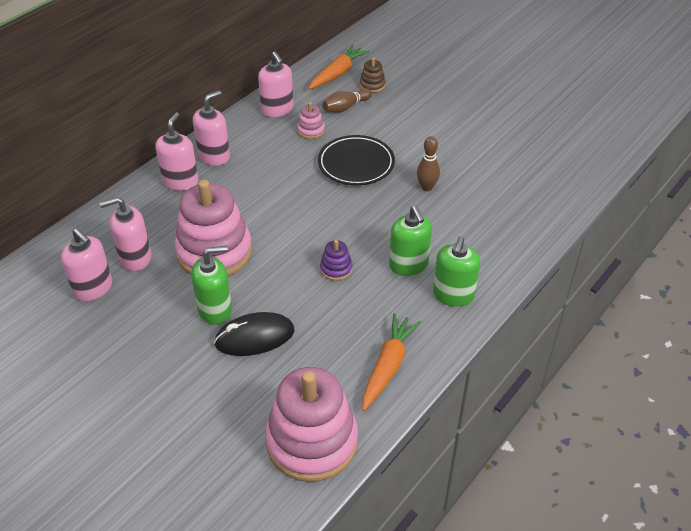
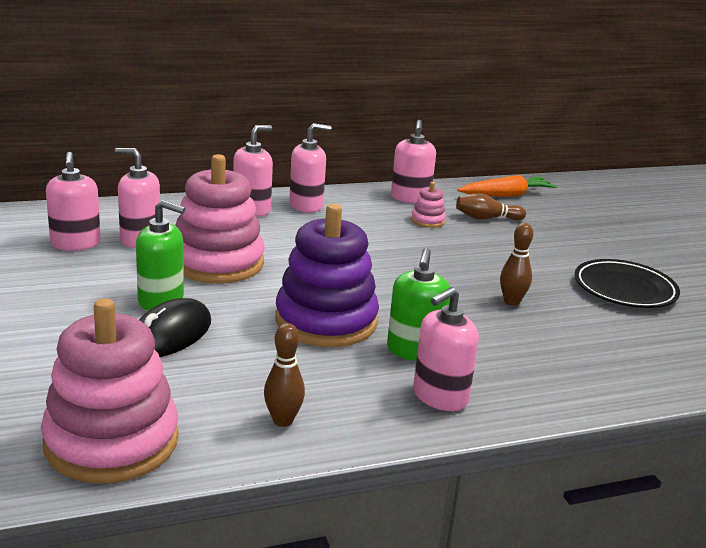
camera: 30 degrees right, 20 degrees down
black mouse [214,312,294,356] -> black mouse turned 75 degrees counterclockwise [139,298,211,357]
black plate [318,135,395,185] -> black plate moved to [574,259,680,308]
purple stacking toy [320,240,353,281] -> purple stacking toy [275,204,379,347], size x2.37
brown stacking toy [360,57,386,93] -> none
orange carrot [362,313,421,411] -> brown bowling pin [264,323,305,427]
green soap dispenser [433,236,480,307] -> pink soap dispenser [413,287,479,411]

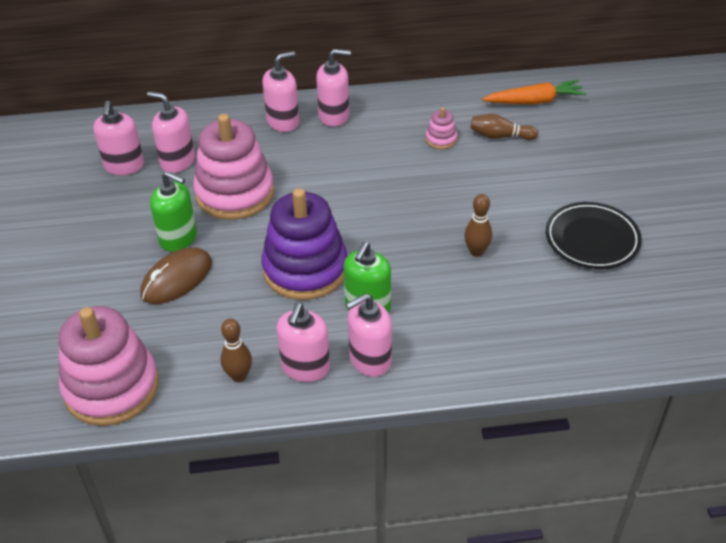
camera: 15 degrees right, 20 degrees up
black mouse [139,298,211,357] -> brown mouse [140,247,212,304]
pink soap dispenser [391,120,436,203] -> pink soap dispenser moved to [277,303,330,382]

